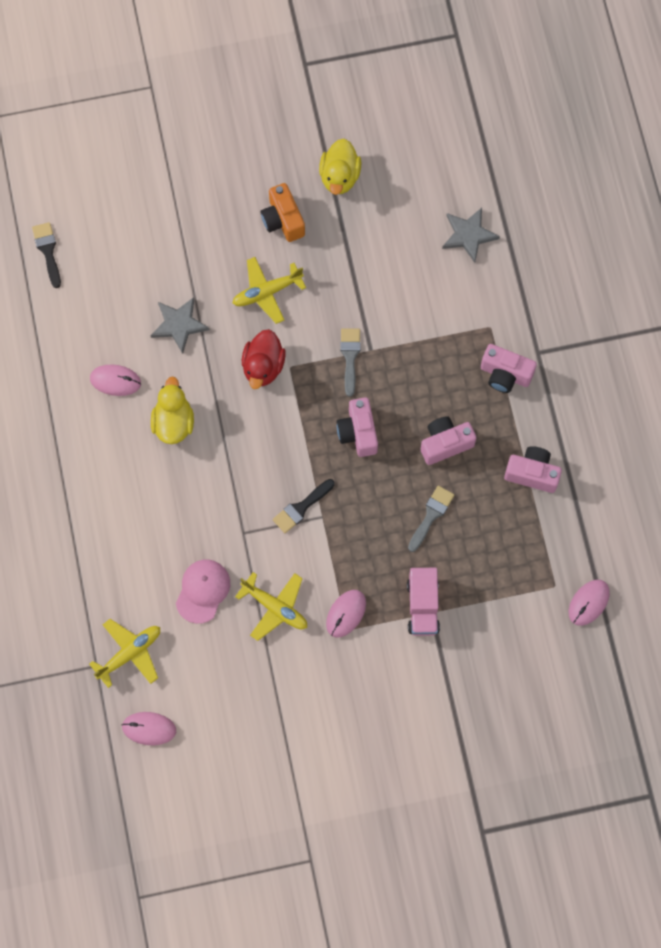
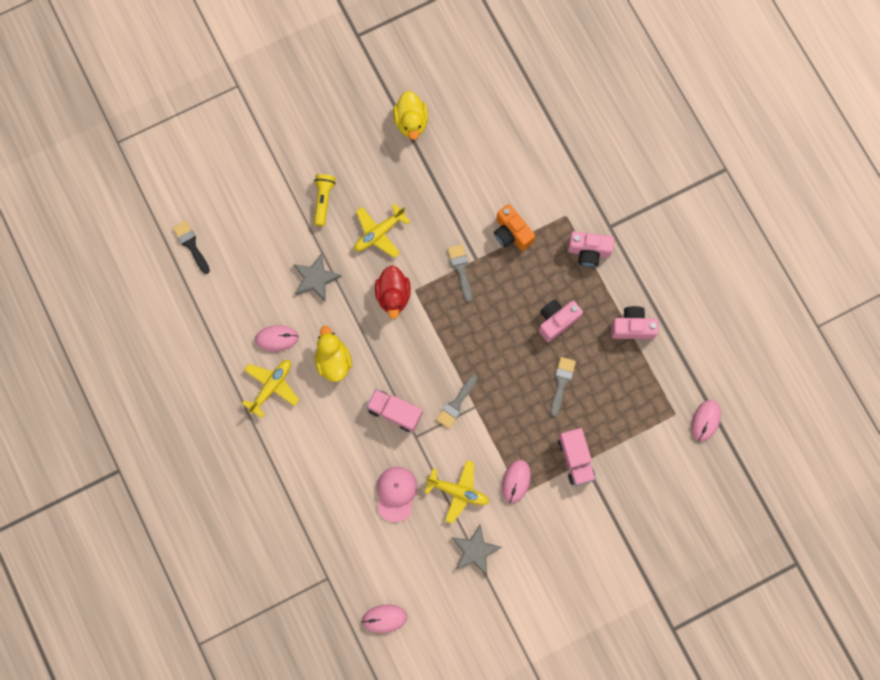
camera: 15 degrees left, 5 degrees up
yellow plane [89,619,160,688] -> yellow plane moved to [242,360,299,418]
orange camera [260,183,305,242] -> orange camera moved to [494,204,535,251]
black brush [273,479,335,533] -> grey brush [436,374,478,429]
pink camera [337,397,378,457] -> none
grey star [442,208,500,263] -> grey star moved to [452,525,502,575]
none -> yellow flashlight [314,174,336,226]
none -> pink truck [366,389,423,432]

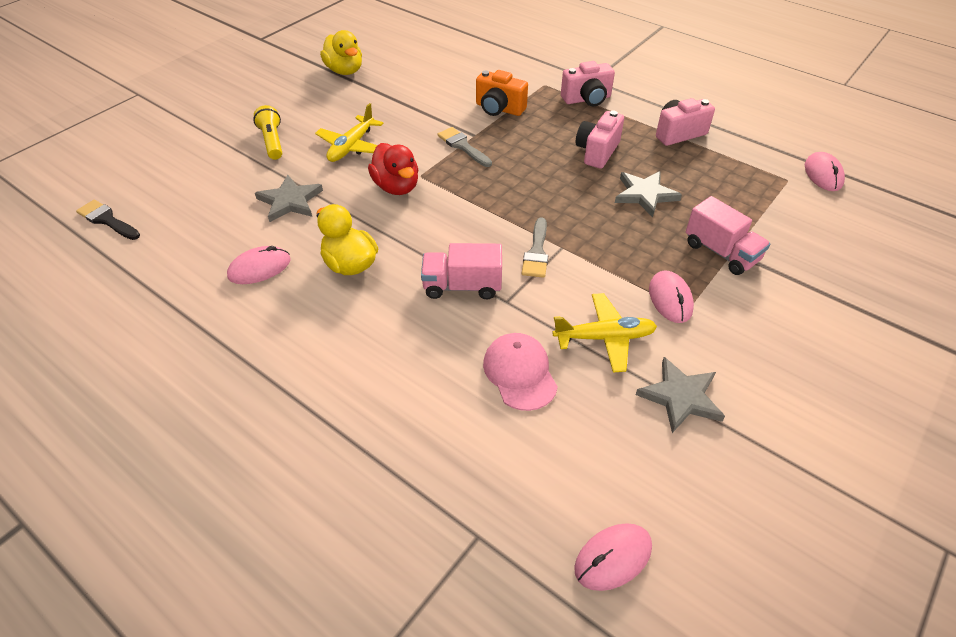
camera: 25 degrees left, 30 degrees down
yellow plane [242,360,299,418] -> none
grey brush [551,357,576,417] -> grey star [615,171,682,217]

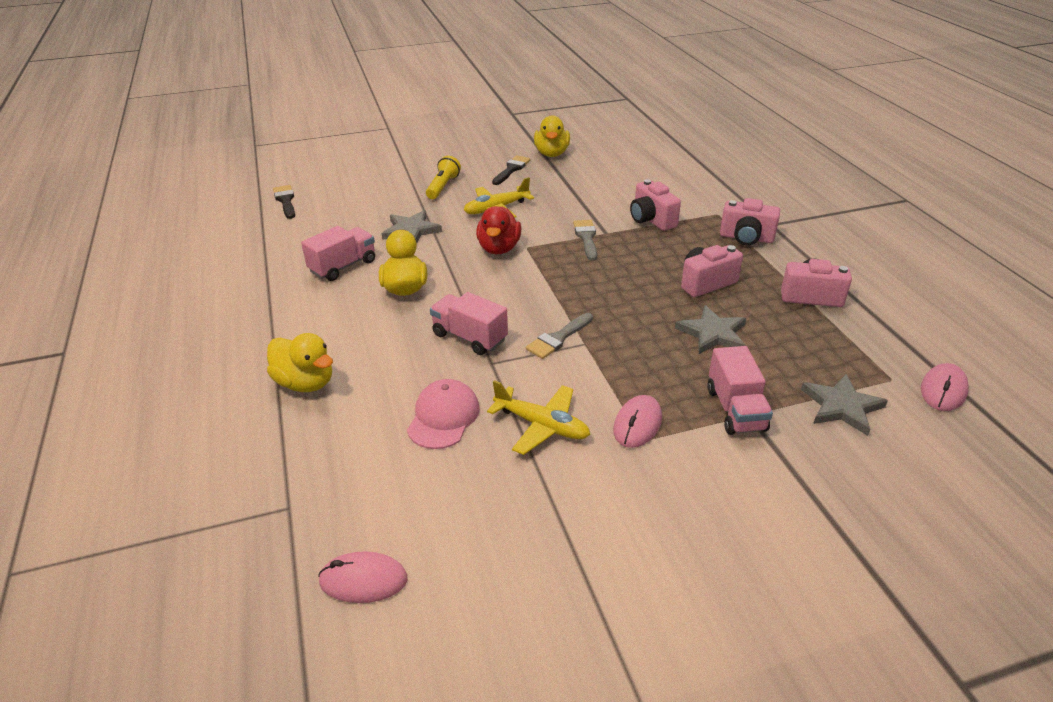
camera: 35 degrees right, 10 degrees down
pink mouse [227,246,291,284] -> pink truck [301,226,375,281]
orange camera [476,70,528,116] -> pink camera [630,179,681,231]
grey star [636,357,725,433] -> grey star moved to [801,374,888,436]
none -> yellow duck [267,333,333,392]
none -> black brush [492,155,531,185]

